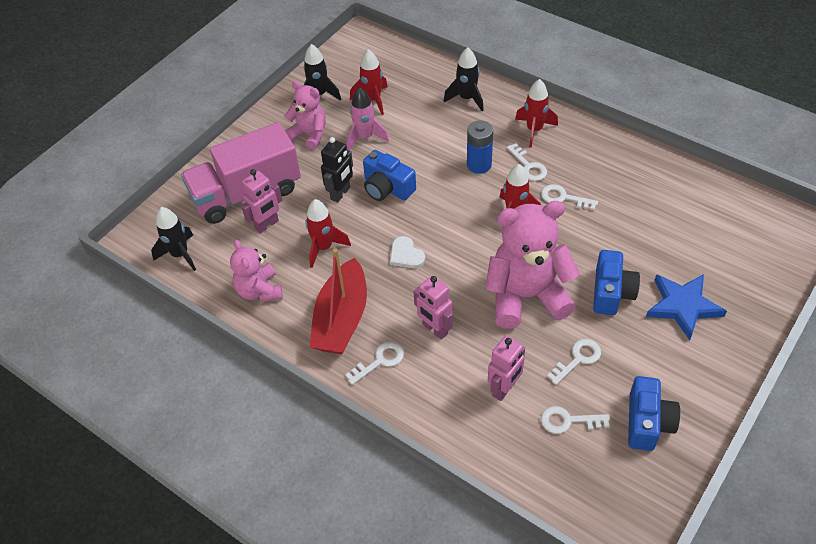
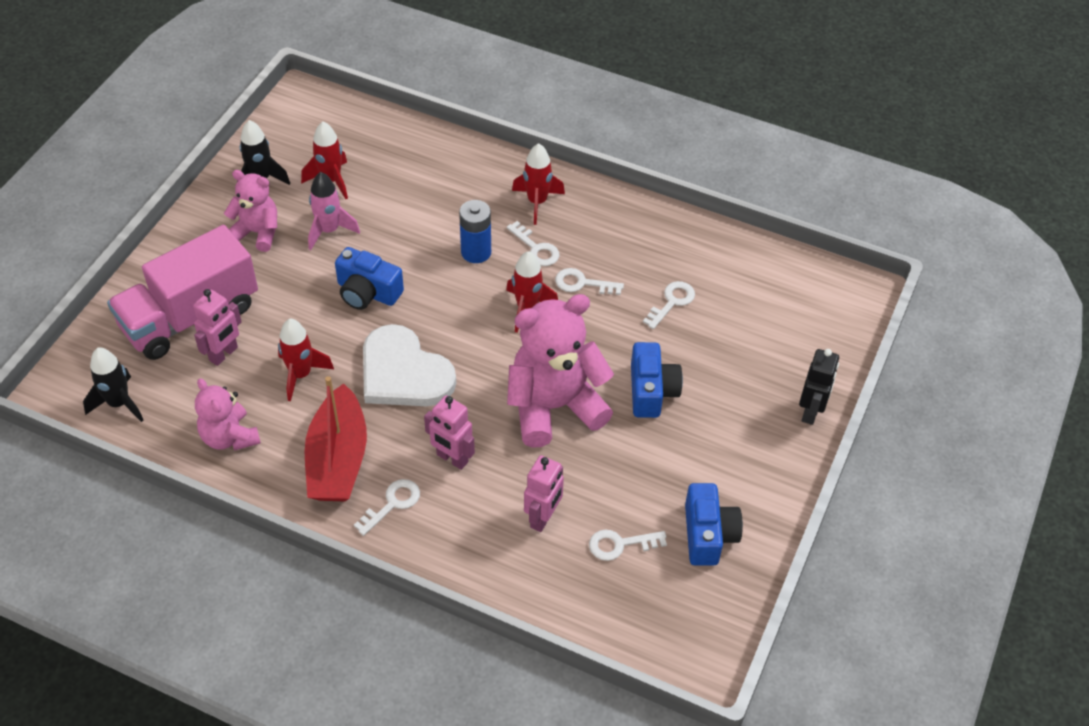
camera: 15 degrees left, 0 degrees up
black robot [321,137,353,203] -> black robot moved to [799,349,839,425]
white heart [390,236,425,268] -> white heart [363,324,456,406], size x2.16
black rocket [444,47,484,111] -> none
white key [547,339,601,385] -> white key moved to [643,281,695,329]
blue star [646,274,727,340] -> none

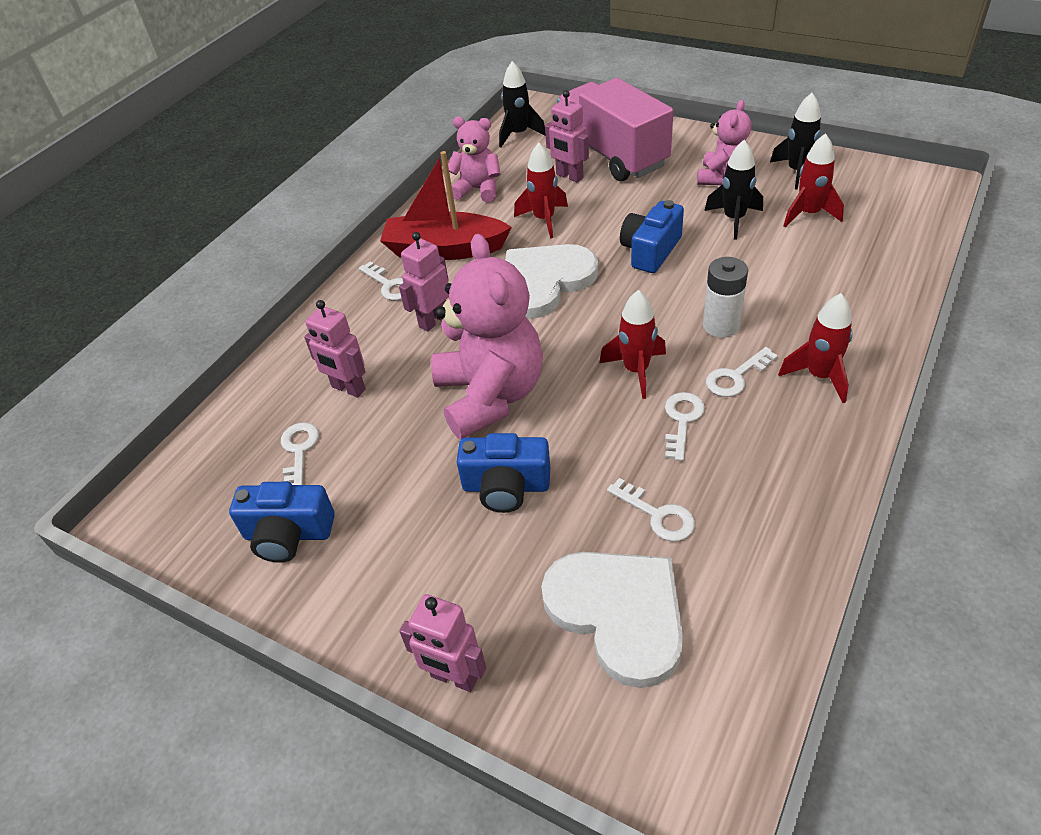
camera: 100 degrees right, 5 degrees down
pink teddy bear [195,378,261,451] -> pink teddy bear turned 45 degrees clockwise [448,117,501,202]
pink rocket [308,172,360,250] -> black rocket [704,140,763,240]
blue battery [459,200,491,263] -> white battery [703,257,748,338]
black robot [799,349,839,425] -> pink robot [399,594,486,692]
none -> white heart [541,552,683,688]

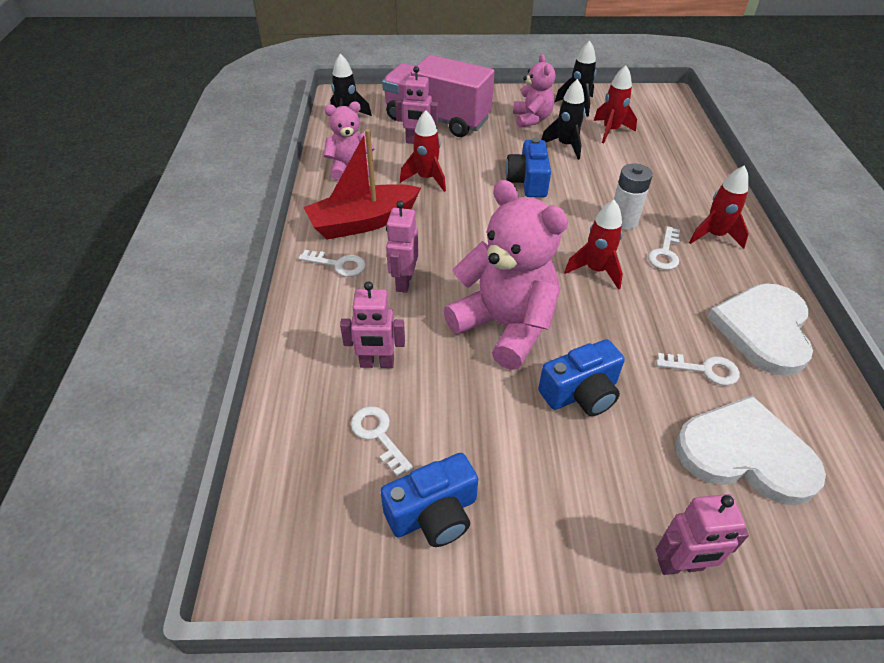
camera: 35 degrees left, 0 degrees up
white heart [505,244,598,319] -> white heart moved to [707,284,813,376]
white key [665,392,705,461] -> none

